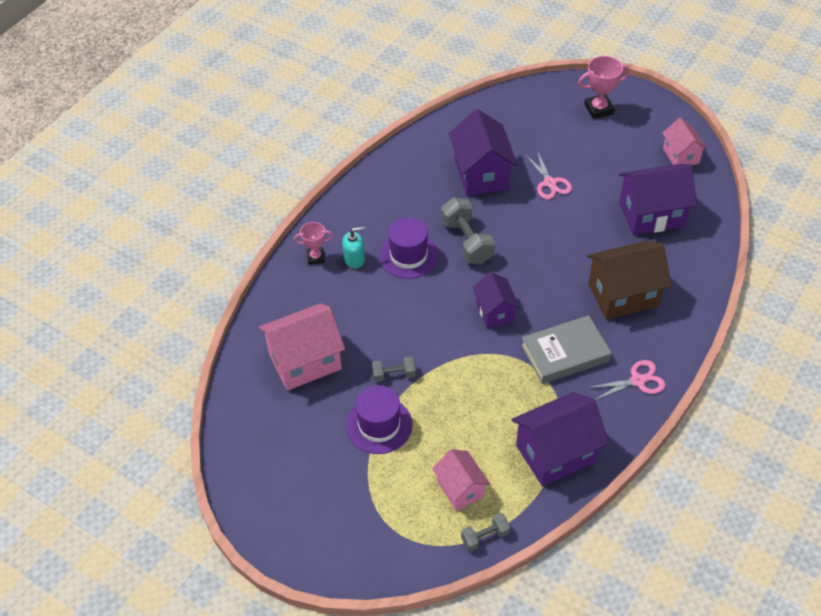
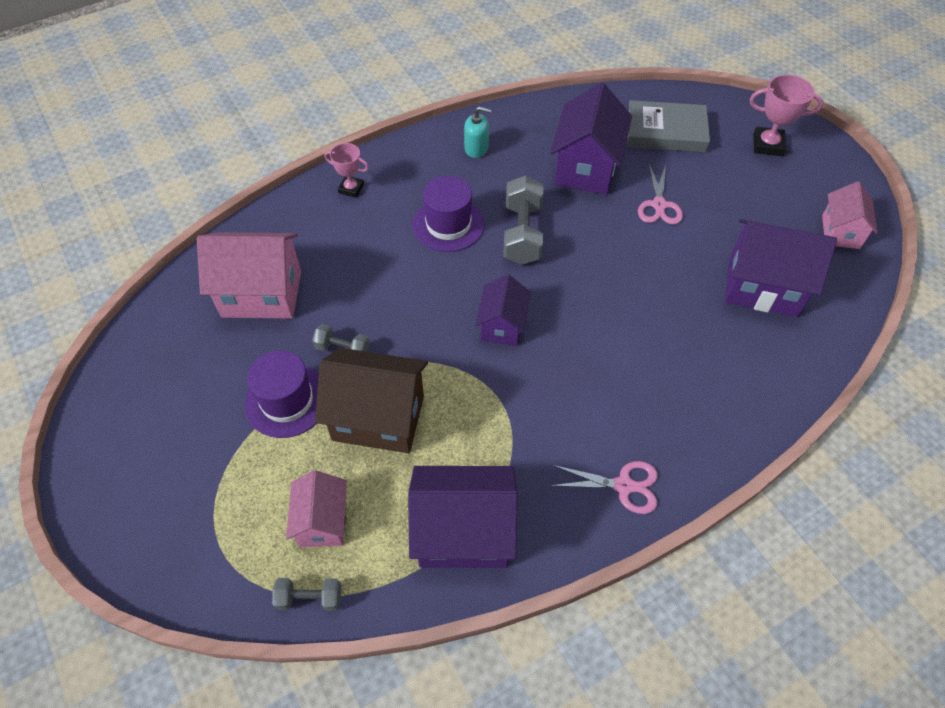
camera: 25 degrees right, 5 degrees up
turquoise soap dispenser [342,226,365,268] -> turquoise soap dispenser moved to [464,106,492,158]
grey book [521,315,612,384] -> grey book moved to [627,100,710,152]
brown house [587,241,672,319] -> brown house moved to [315,348,428,453]

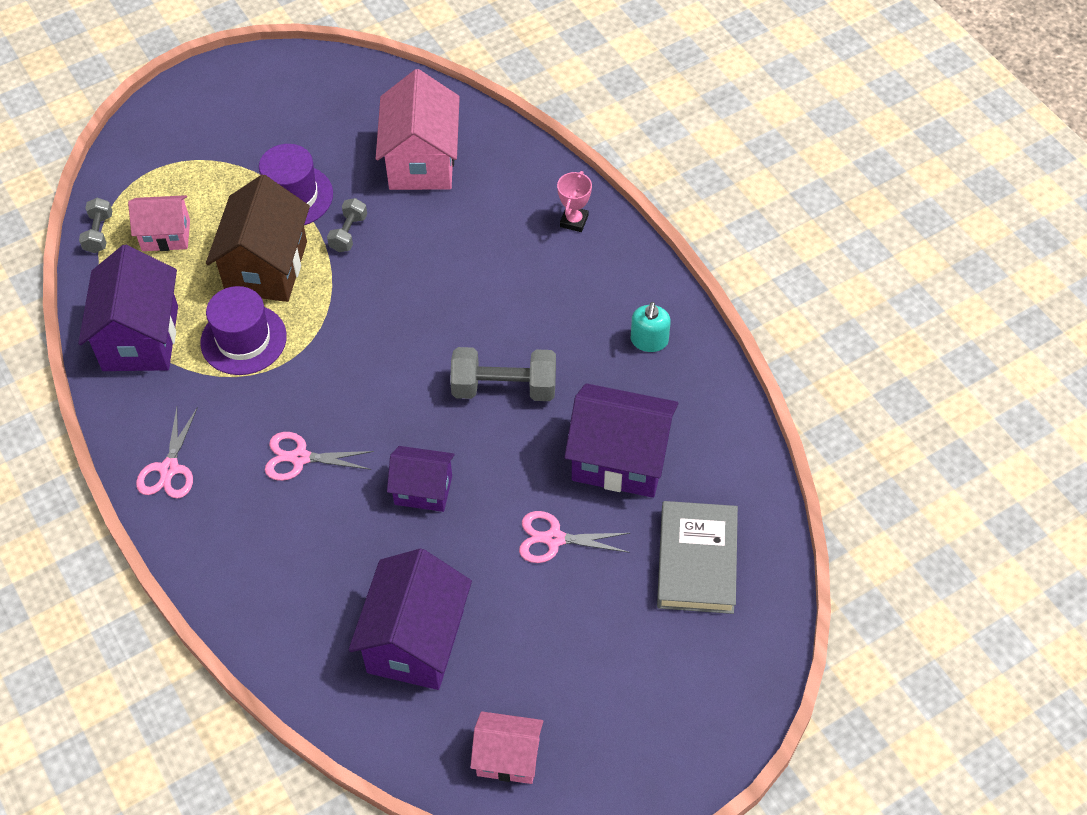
camera: 90 degrees right, 0 degrees up
purple hat [412,176,485,252] -> purple hat moved to [200,286,287,375]
purple house [476,274,531,346] -> purple house moved to [387,446,455,512]
pink trophy [750,75,823,156] -> none
none -> pink scissors [265,432,374,481]

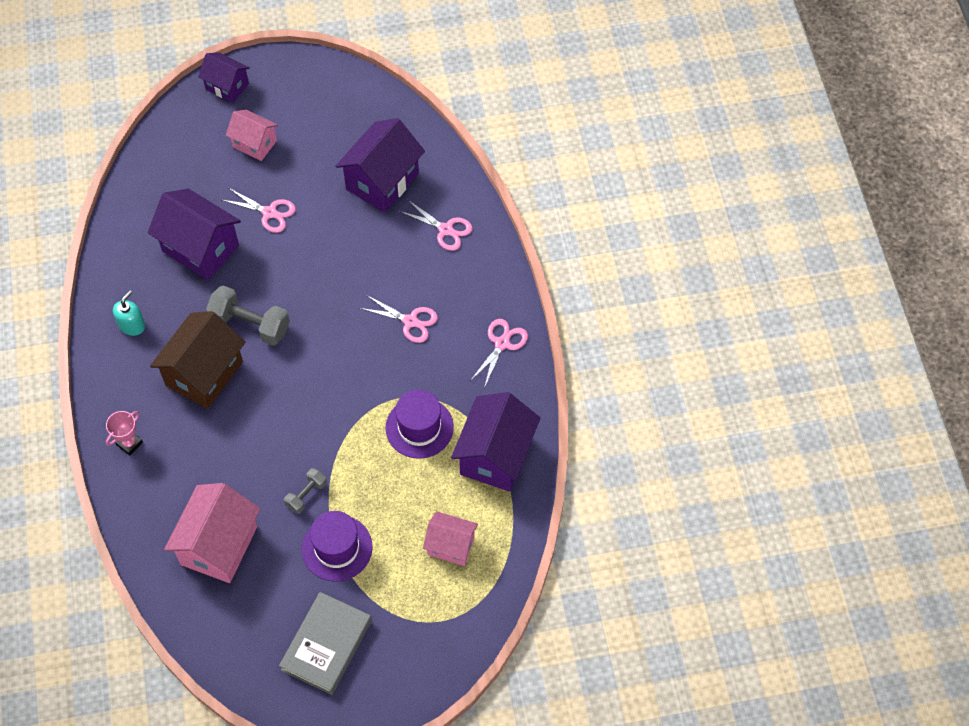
camera: 160 degrees left, 5 degrees up
grey dumbbell [79,198,113,253] -> none
brown house [206,175,310,302] -> brown house moved to [150,311,245,409]
purple house [387,446,455,512] -> purple house moved to [198,52,250,103]
pink house [470,711,543,784] -> pink house moved to [226,109,278,161]
grey book [657,501,738,614] -> grey book moved to [279,592,372,695]
none -> pink scissors [399,200,473,251]

